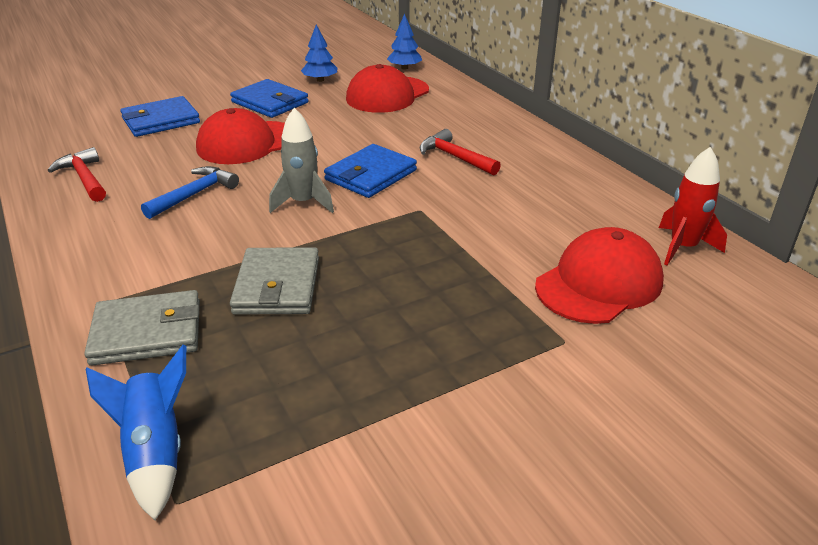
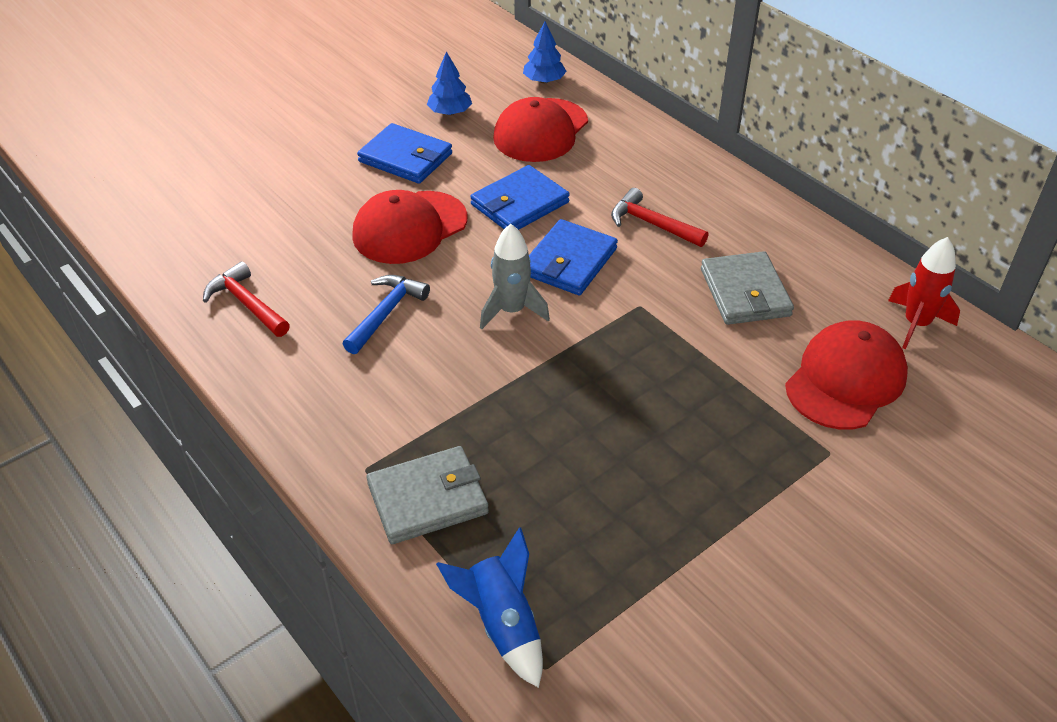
camera: 10 degrees left, 10 degrees up
blue wallet [120,96,200,137] -> blue wallet moved to [470,165,570,230]
grey wallet [230,247,319,315] -> grey wallet moved to [701,251,794,325]

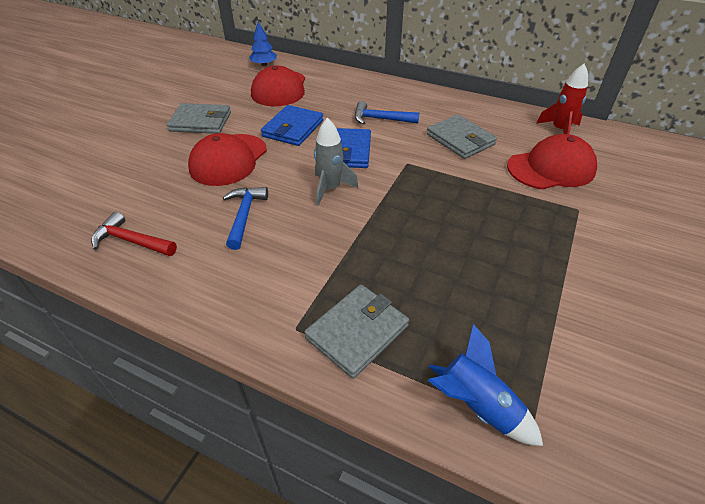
camera: 25 degrees left, 0 degrees up
blue wallet [357,123,452,184] -> grey wallet [167,103,231,134]
blue tree [427,51,472,115] -> none
red hammer [611,188,708,247] -> blue hammer [355,101,419,125]
red cap [785,320,908,430] -> red cap turned 60 degrees clockwise [507,134,597,189]

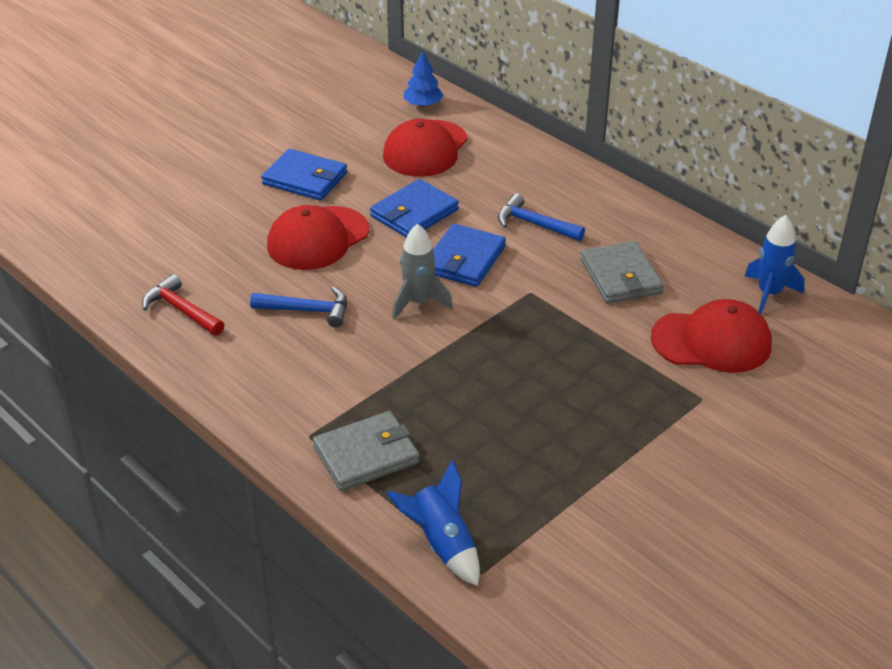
camera: 20 degrees right, 5 degrees down
grey wallet [167,103,231,134] -> blue wallet [261,149,347,200]
blue hammer [223,187,268,250] -> blue hammer turned 75 degrees clockwise [250,287,347,328]
red rocket [536,64,588,134] -> blue rocket [744,215,805,314]

